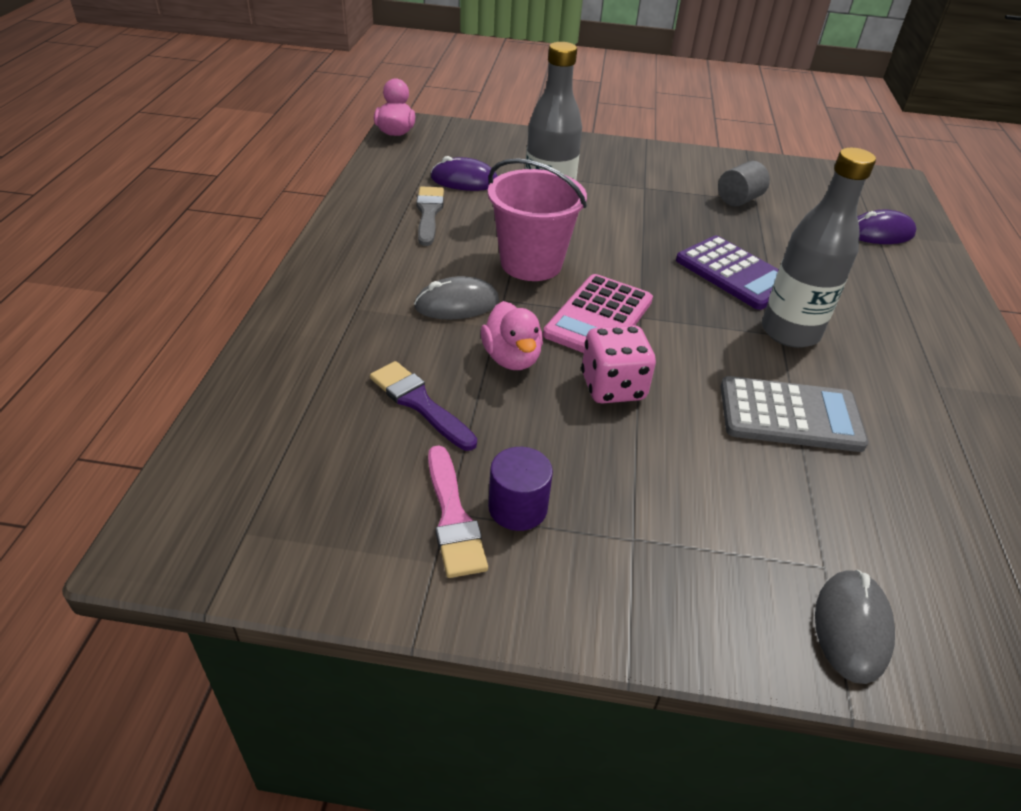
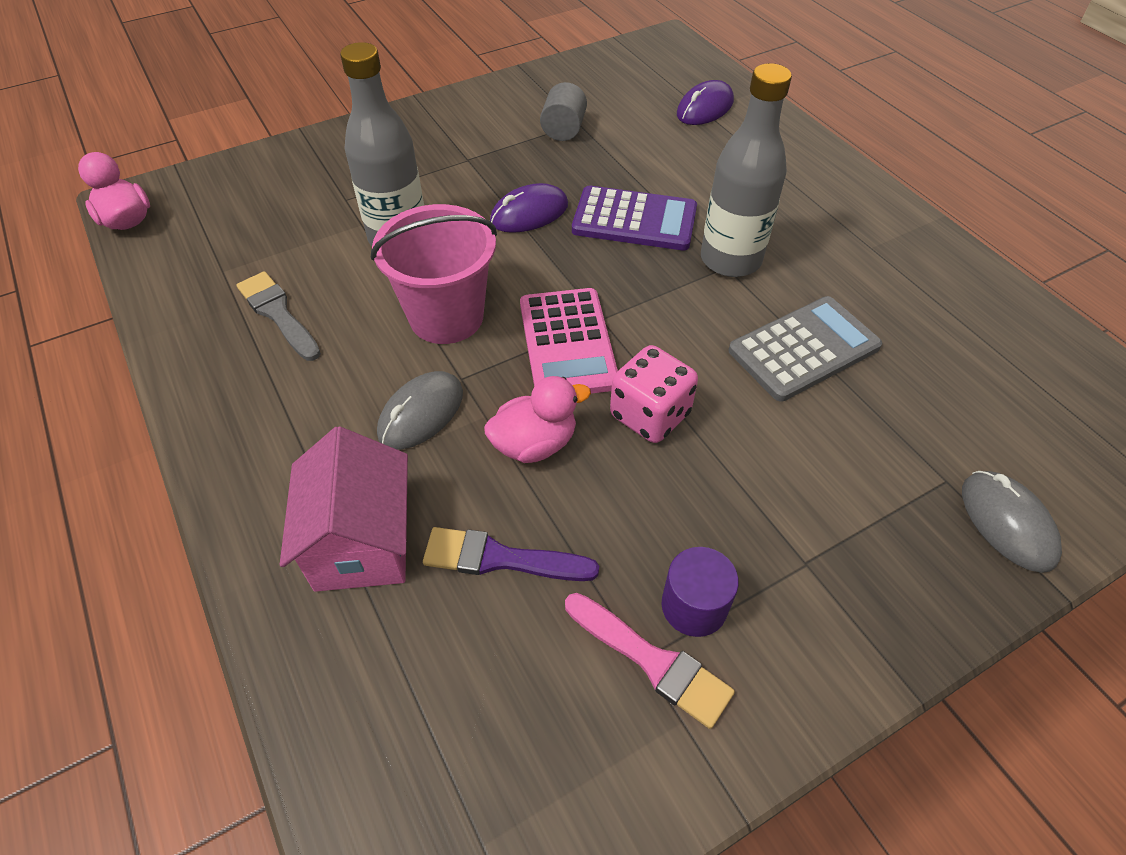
camera: 35 degrees left, 10 degrees up
purple mouse [431,156,498,191] -> purple mouse moved to [490,183,568,233]
pink duck [481,301,543,370] -> pink duck turned 60 degrees counterclockwise [484,376,591,463]
none -> pink house [280,426,408,592]

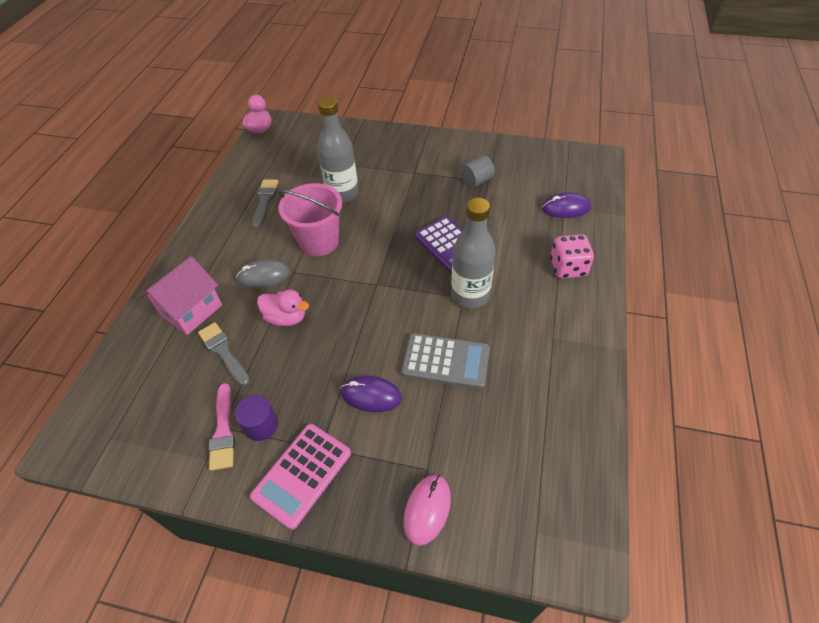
camera: 45 degrees right, 0 degrees up
purple brush [423,527,599,581] -> grey brush [198,322,250,386]
purple mouse [490,183,568,233] -> purple mouse moved to [341,375,402,412]
pink calculator [520,288,618,394] -> pink calculator moved to [250,424,351,530]
pink dice [610,345,698,443] -> pink dice moved to [550,234,594,279]
grey mouse [962,471,1062,573] -> pink mouse [404,475,451,546]

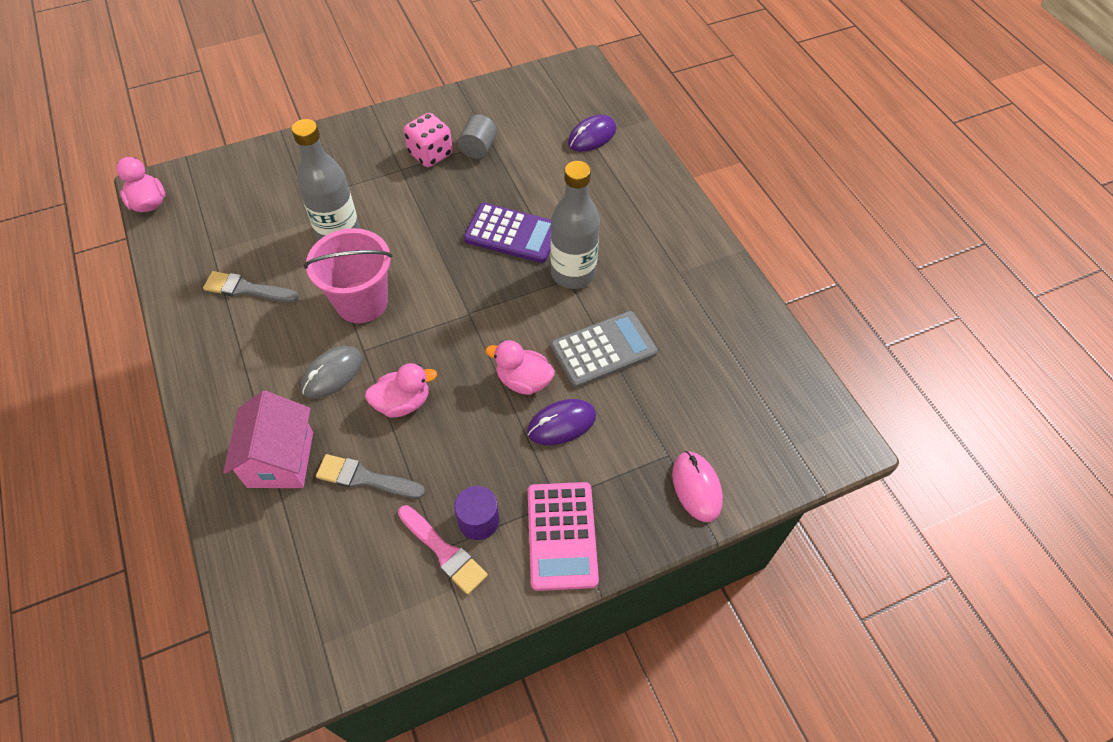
camera: 40 degrees left, 5 degrees up
grey brush [252,179,279,229] -> grey brush turned 45 degrees counterclockwise [203,271,299,303]
pink dice [550,234,594,279] -> pink dice moved to [404,113,453,167]
none -> pink duck [485,340,555,395]

